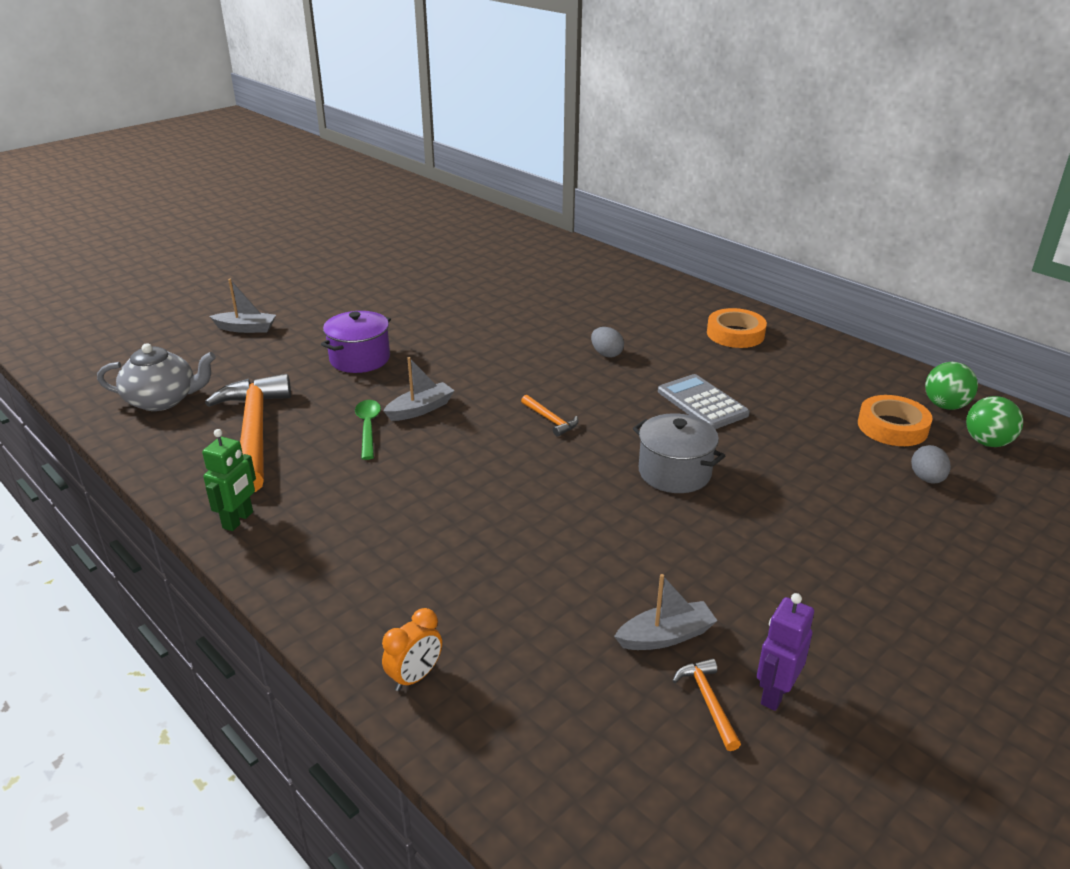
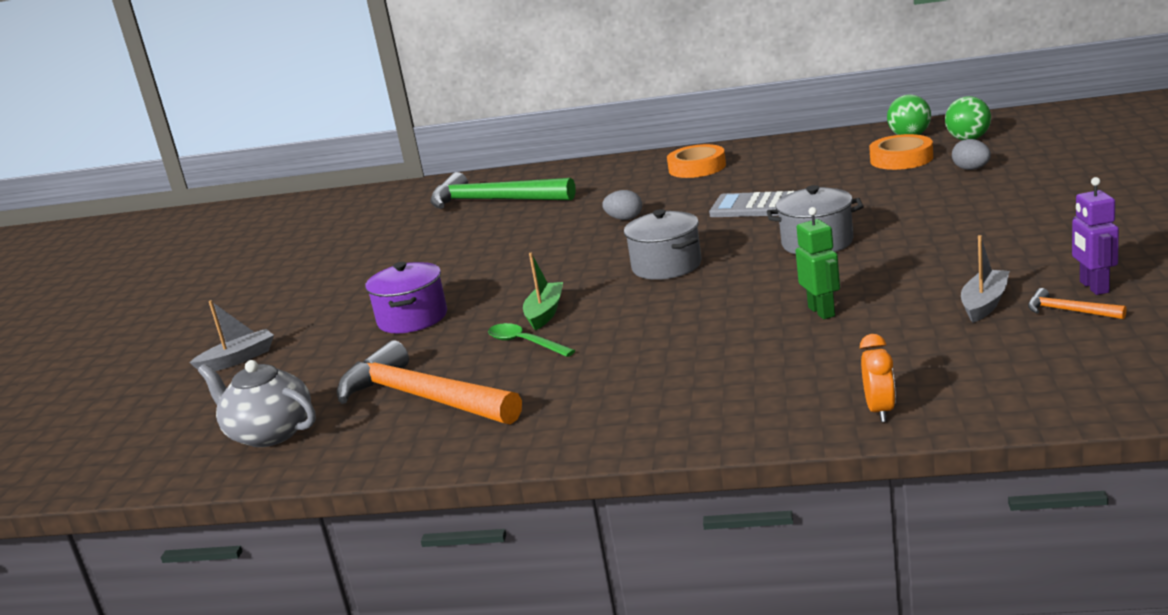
camera: 35 degrees left, 10 degrees down
grey teapot [97,343,216,411] -> grey teapot turned 105 degrees counterclockwise [198,360,316,447]
green robot [202,429,256,531] -> green robot moved to [796,207,840,319]
grey boat [384,357,455,421] -> green boat [523,253,563,331]
orange hammer [521,395,578,437] -> grey pot [624,209,701,280]
none -> green hammer [430,172,576,209]

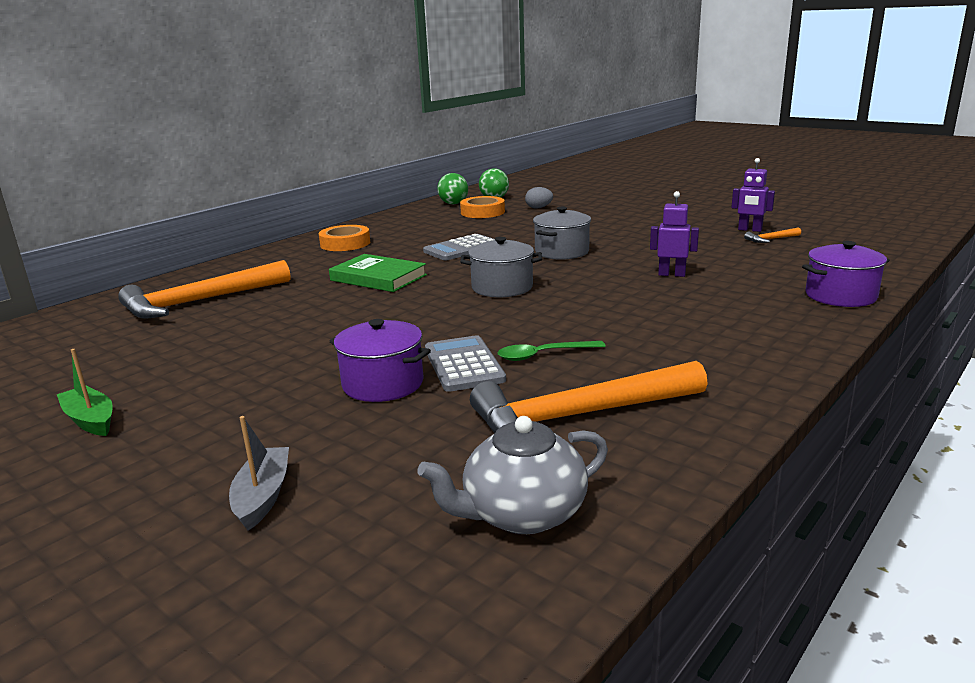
camera: 60 degrees left, 0 degrees up
green hammer [430,172,576,209] -> orange hammer [118,260,290,319]
green boat [523,253,563,331] -> green boat moved to [57,349,113,436]
grey egg [602,190,642,220] -> green book [329,254,427,292]
green robot [796,207,840,319] -> purple robot [650,191,699,277]
orange clock [860,334,896,422] -> purple pot [802,241,890,307]
grey boat [961,235,1009,323] -> none
none -> grey calculator [425,335,506,392]

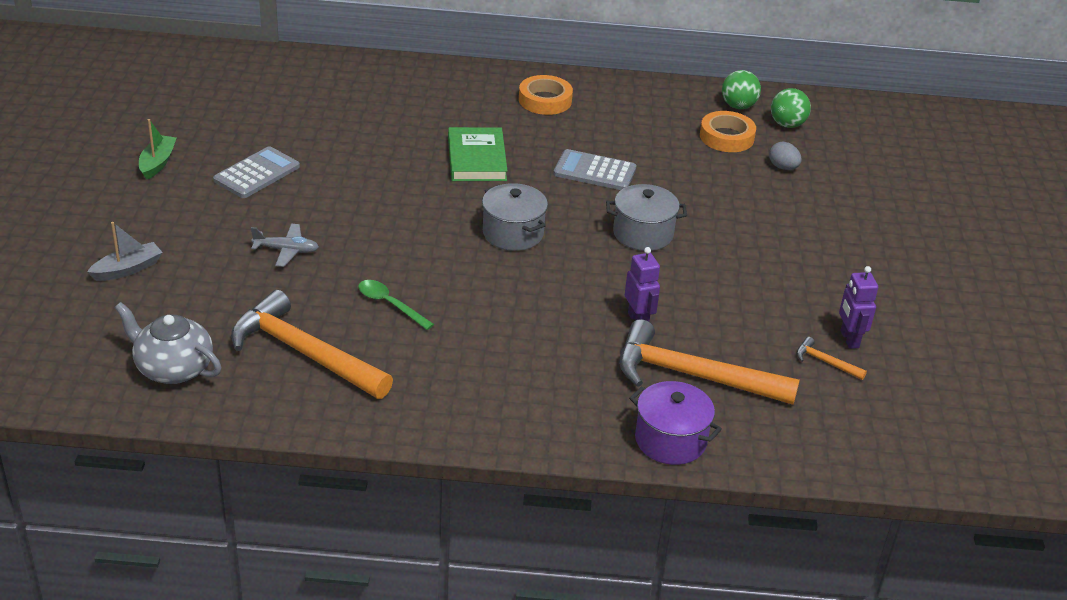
camera: 50 degrees right, 15 degrees up
orange hammer [118,260,290,319] -> orange hammer moved to [619,319,800,405]
purple pot [329,319,431,402] -> grey plane [251,224,319,267]
grey calculator [425,335,506,392] -> grey calculator moved to [213,146,300,198]

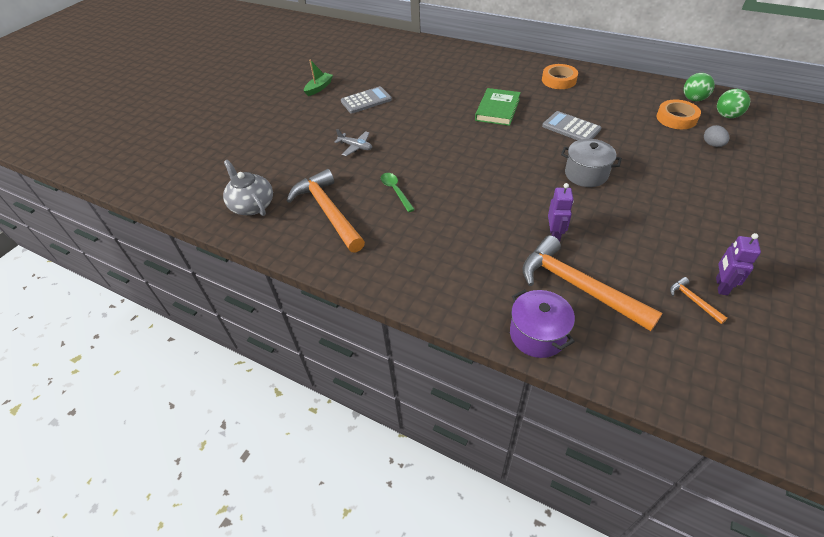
camera: 30 degrees right, 10 degrees up
grey boat [87,222,163,281] -> none
grey pot [482,183,548,251] -> none

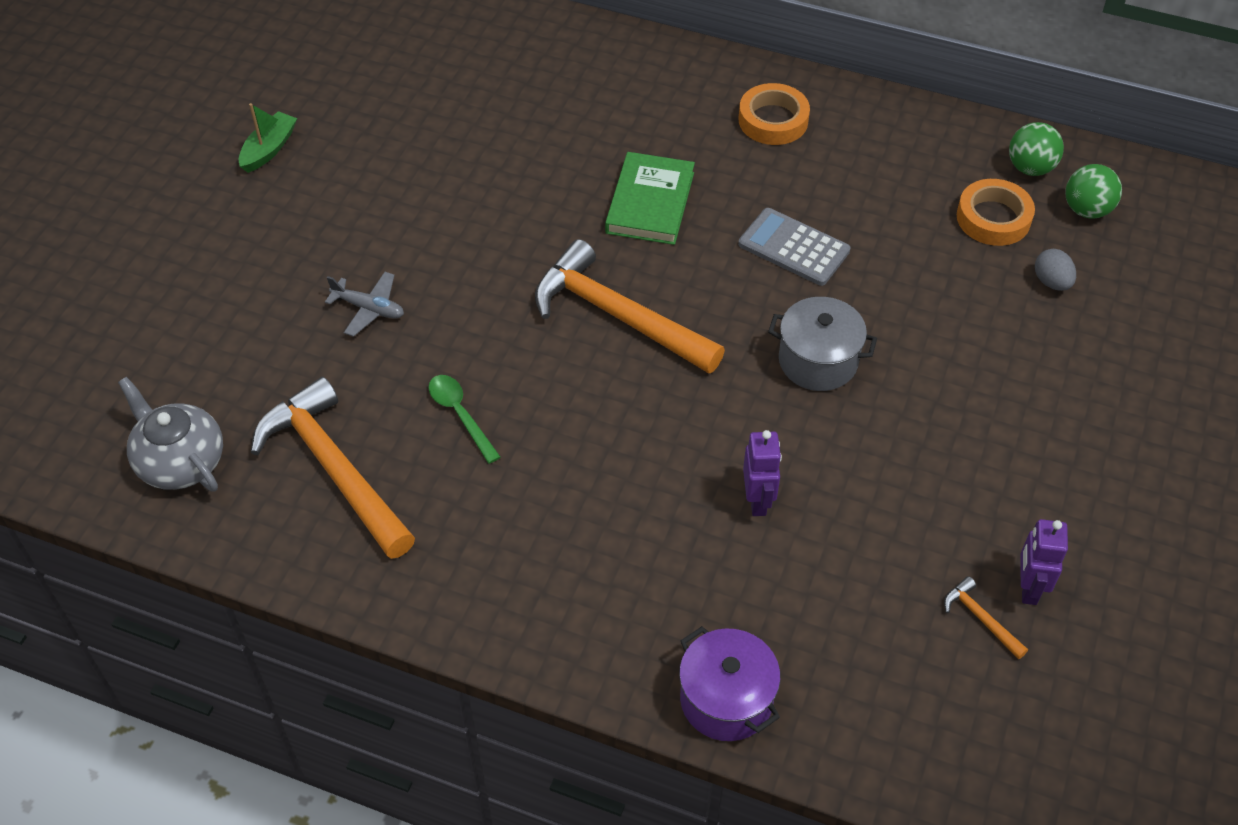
camera: 10 degrees left, 5 degrees up
grey calculator [341,86,392,113] -> none
orange hammer [522,235,662,331] -> orange hammer moved to [535,239,725,373]

